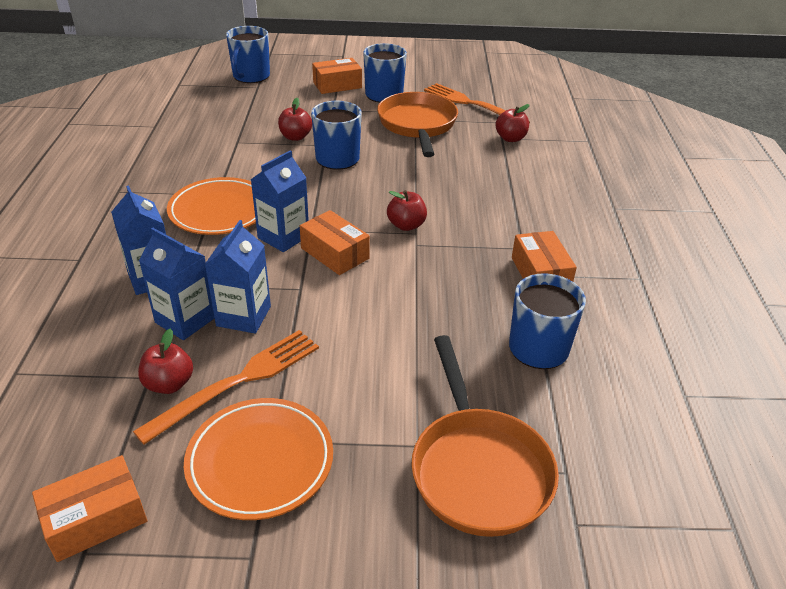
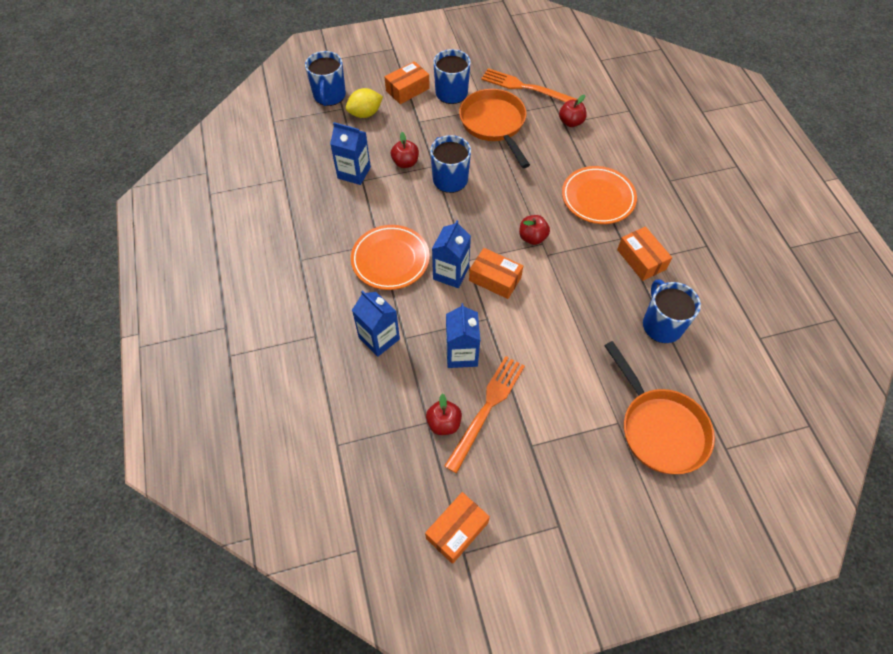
camera: 15 degrees left, 20 degrees up
blue carton [139,228,215,340] -> blue carton moved to [330,122,371,185]
orange plate [184,398,333,520] -> orange plate moved to [562,166,637,224]
none -> yellow lemon [346,88,383,118]

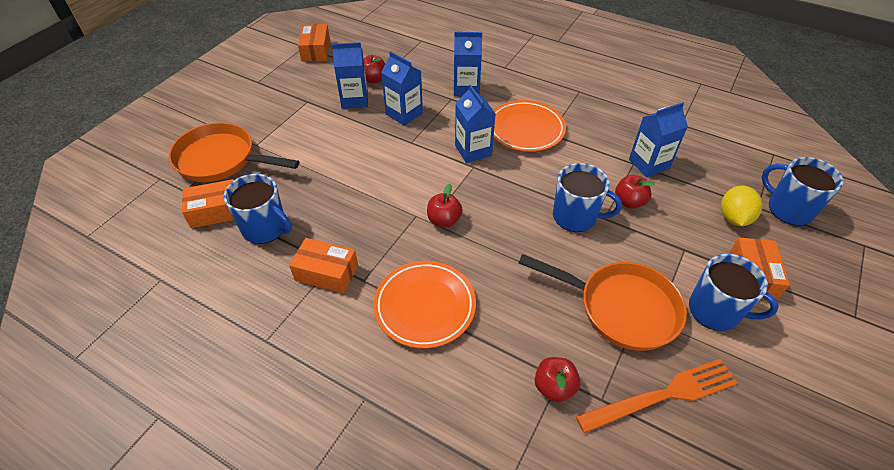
camera: 135 degrees right, 10 degrees down
orange fork [444,356,525,473] -> blue carton [332,42,368,109]
orange box [469,248,523,299] -> orange box moved to [182,179,234,228]

